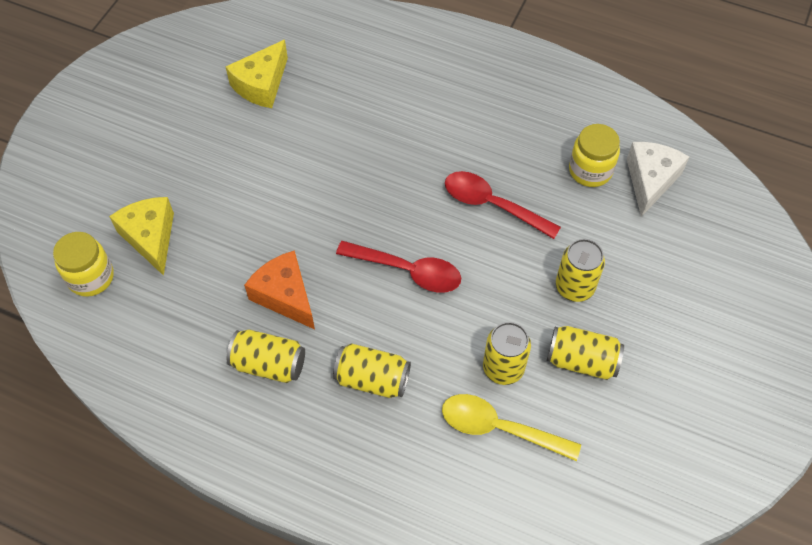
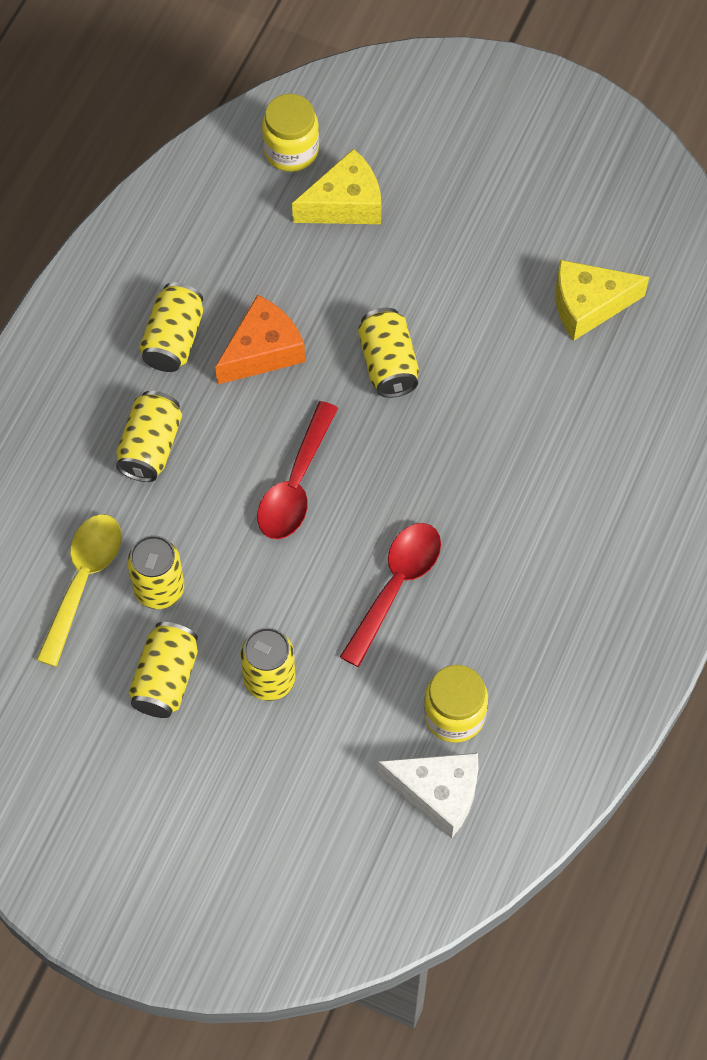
camera: 90 degrees right, 5 degrees up
yellow cheese [226,40,288,108] -> yellow cheese turned 45 degrees counterclockwise [555,260,649,341]
none -> yellow can [358,308,419,398]

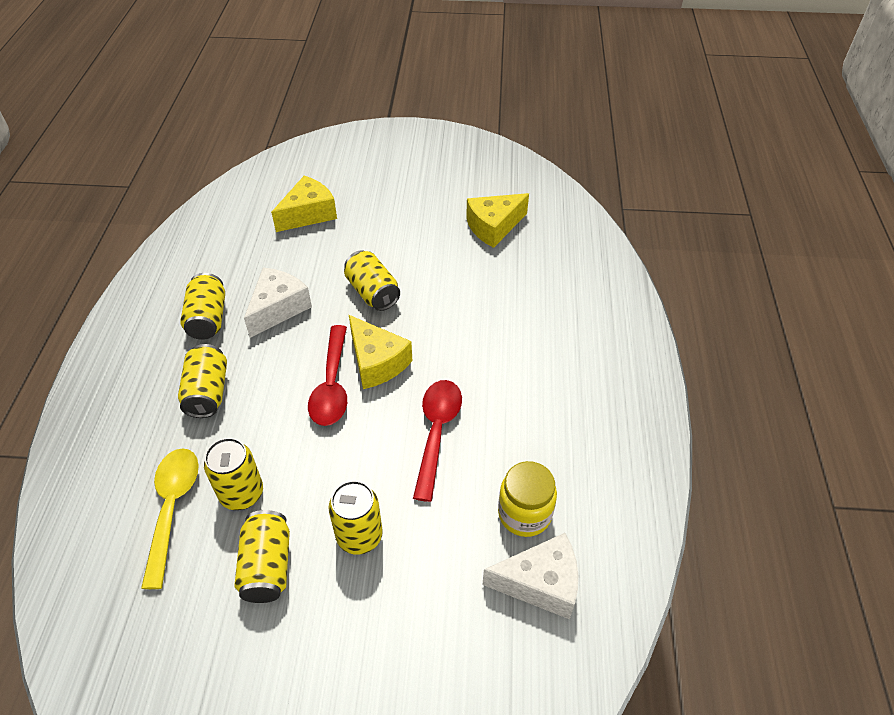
camera: 20 degrees left, 15 degrees down
orange cheese [215,295,305,385] -> white cheese [244,267,312,338]
yellow jar [262,94,319,172] -> none
none -> yellow cheese [349,315,412,389]

